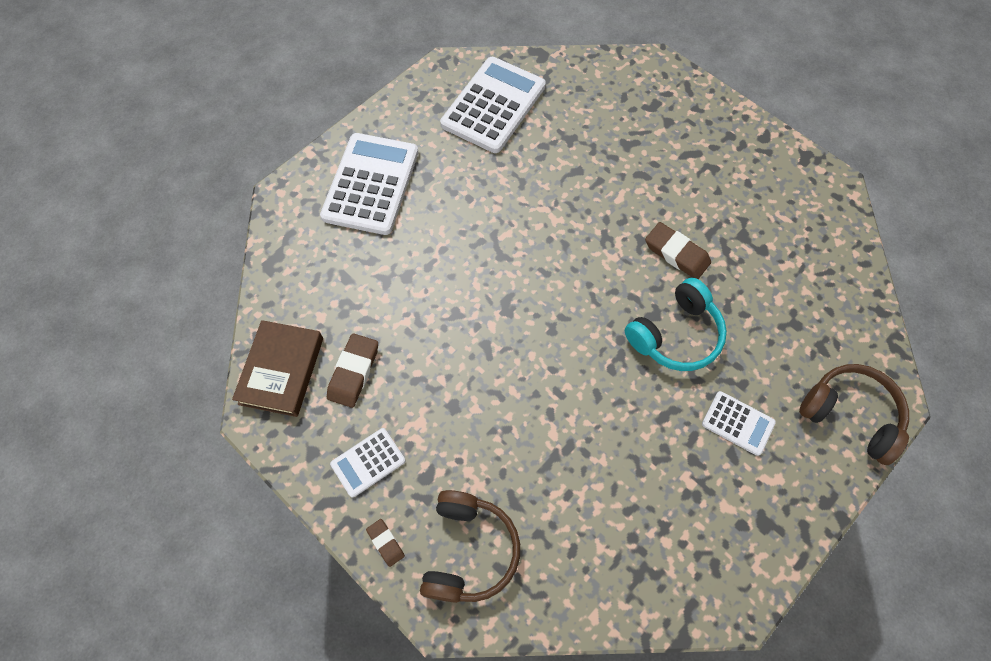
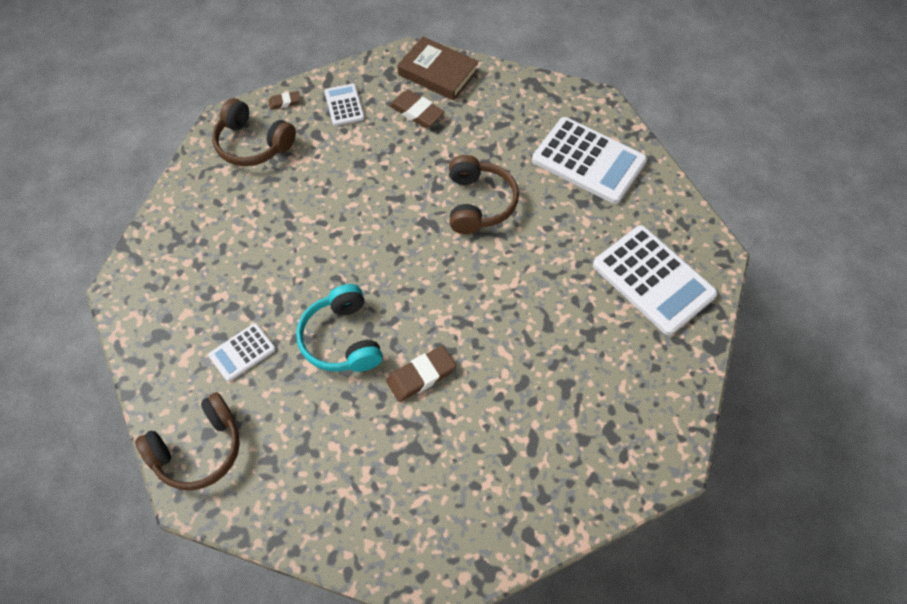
camera: 110 degrees right, 5 degrees down
none -> brown headphones [449,155,519,234]

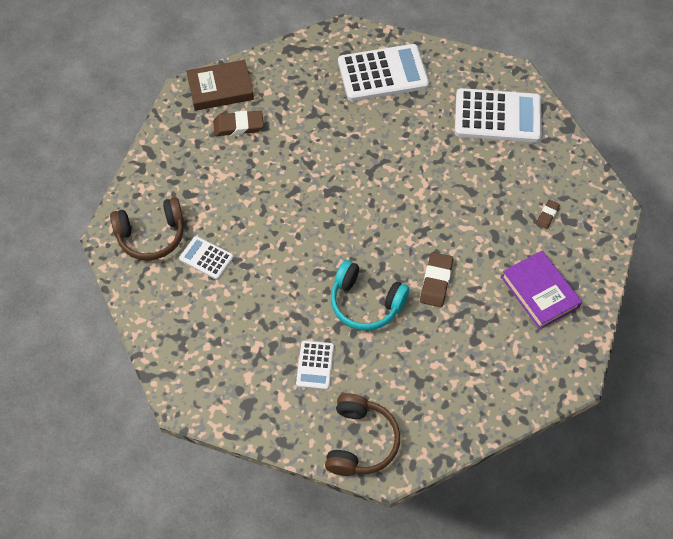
camera: 45 degrees left, 0 degrees up
brown eraser [269,91,300,110] -> brown eraser moved to [536,200,560,229]
white calculator [324,84,365,126] -> white calculator moved to [179,236,234,280]
brown headphones [449,155,519,234] -> none
none -> purple book [501,251,582,329]

